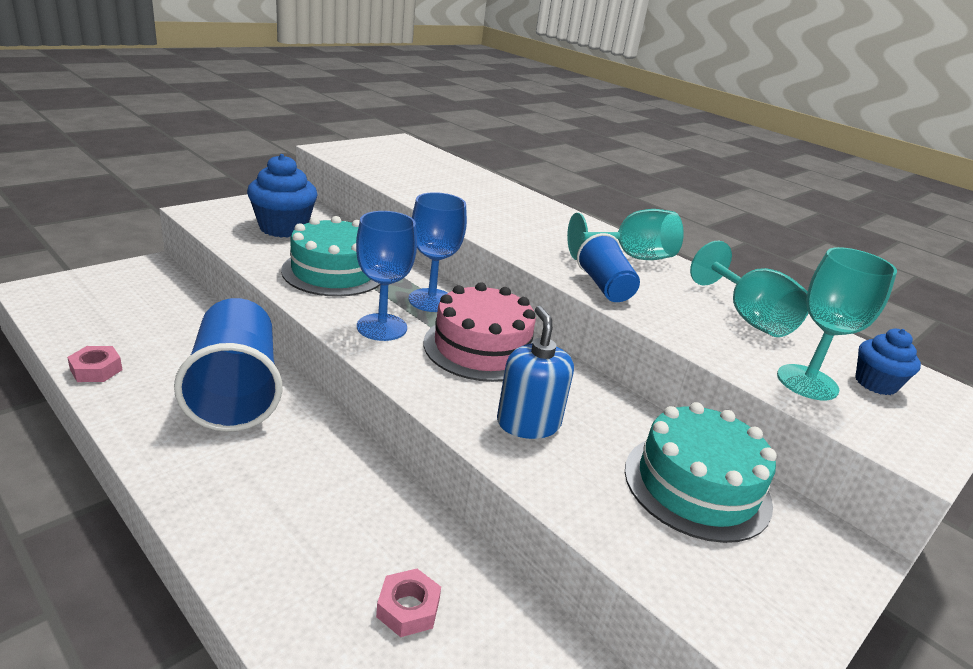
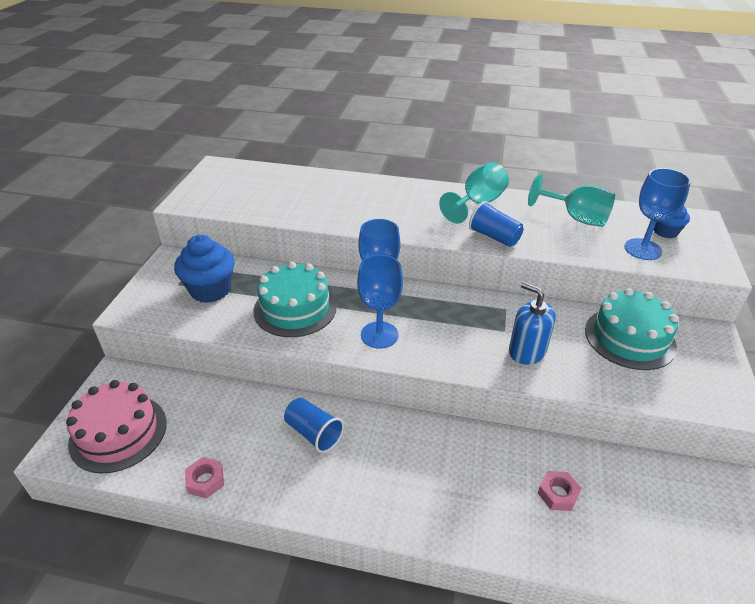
camera: 30 degrees left, 10 degrees up
blue cup [174,298,282,432] -> blue cup [284,398,344,453], size x0.53
pink cake [424,282,536,382] -> pink cake moved to [66,380,167,474]
turquoise goblet [777,247,897,400] -> blue goblet [625,168,691,260]

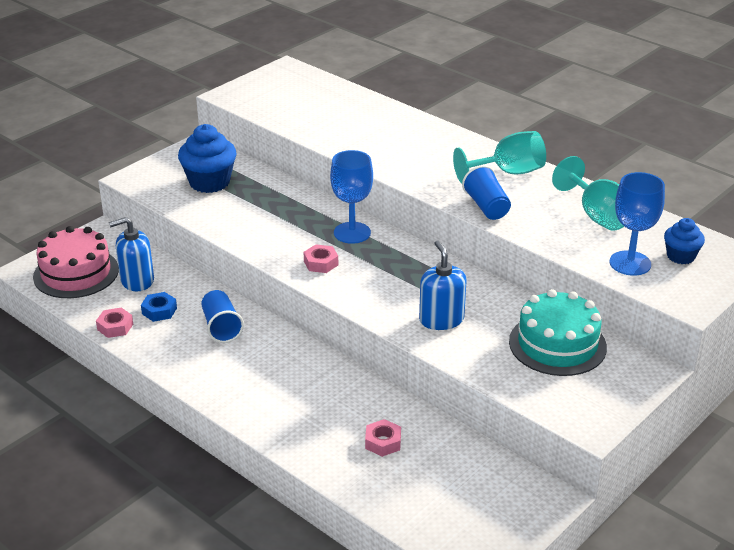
camera: 30 degrees right, 5 degrees down
turquoise cake [254,262,337,337] -> none
blue goblet [357,255,403,349] -> pink nut [304,244,338,273]
none -> blue soap dispenser [109,217,154,291]
none -> blue nut [141,292,177,322]

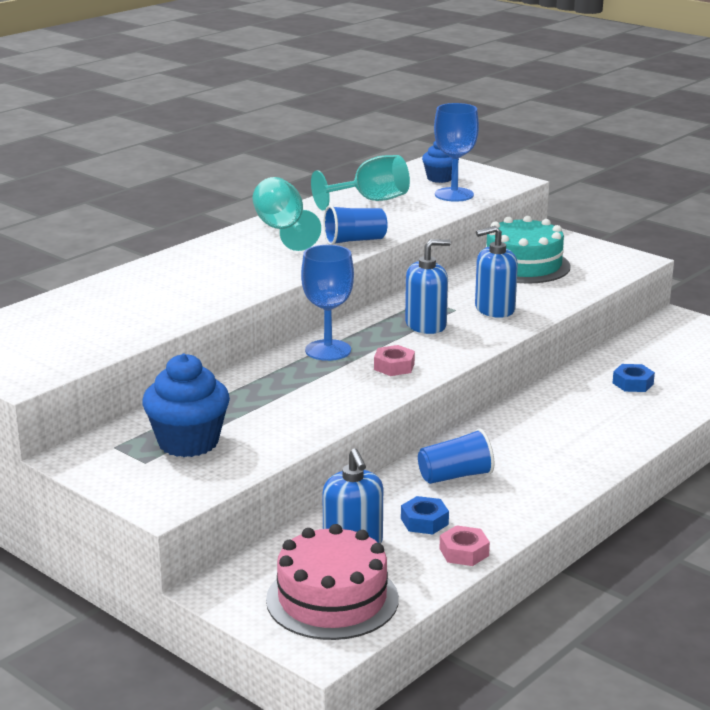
camera: 90 degrees left, 10 degrees down
pink nut [365,419,401,457] -> blue nut [613,364,655,392]
none -> blue soap dispenser [405,239,451,334]

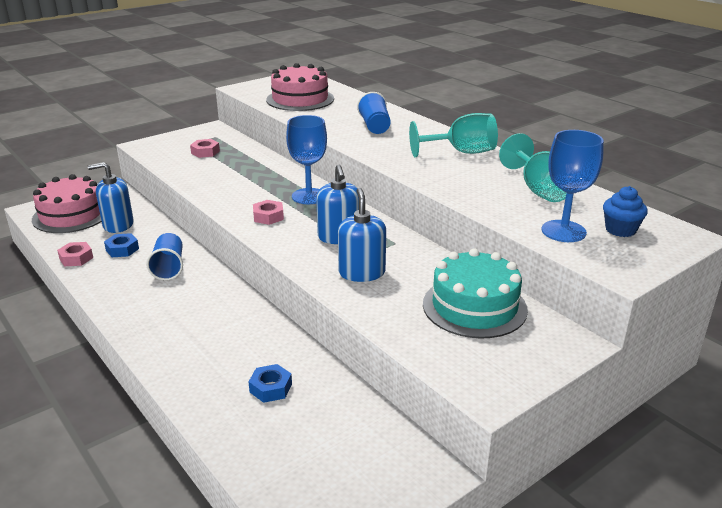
camera: 100 degrees right, 5 degrees up
blue cupcake [142,353,230,457] -> pink nut [190,139,220,158]
blue cup [323,205,387,245] -> blue cup moved to [357,92,391,134]
none -> pink cake [266,63,334,111]

